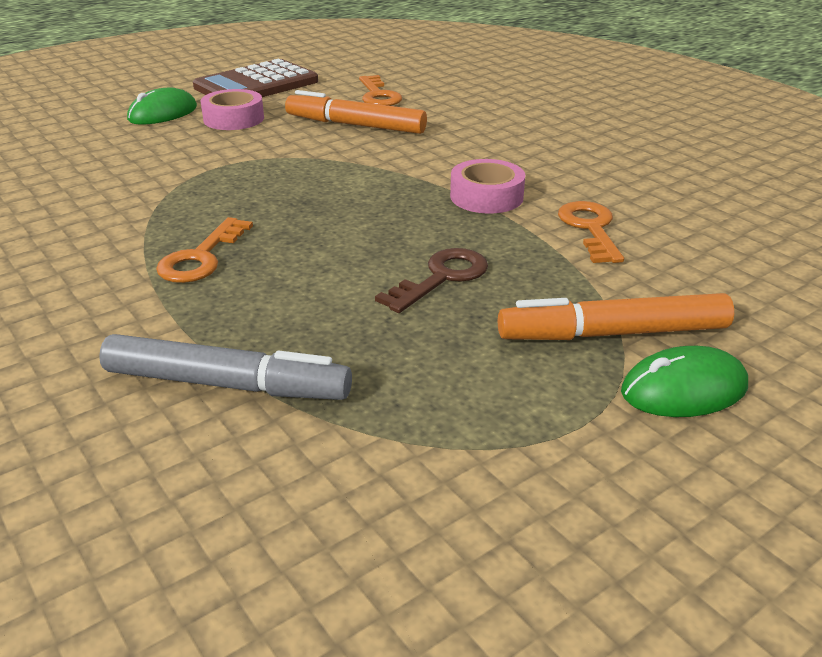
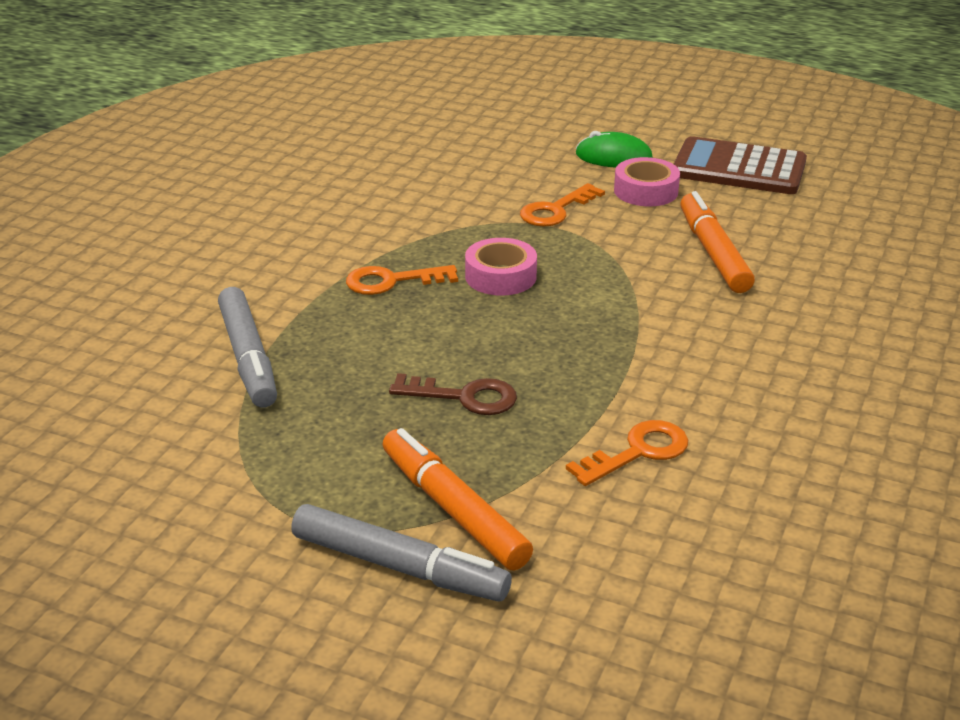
camera: 60 degrees right, 0 degrees up
orange key [359,75,402,106] -> orange key moved to [520,183,605,227]
pink tape [450,159,525,214] -> pink tape moved to [465,238,537,296]
green mouse [621,346,748,417] -> grey marker [291,504,512,602]

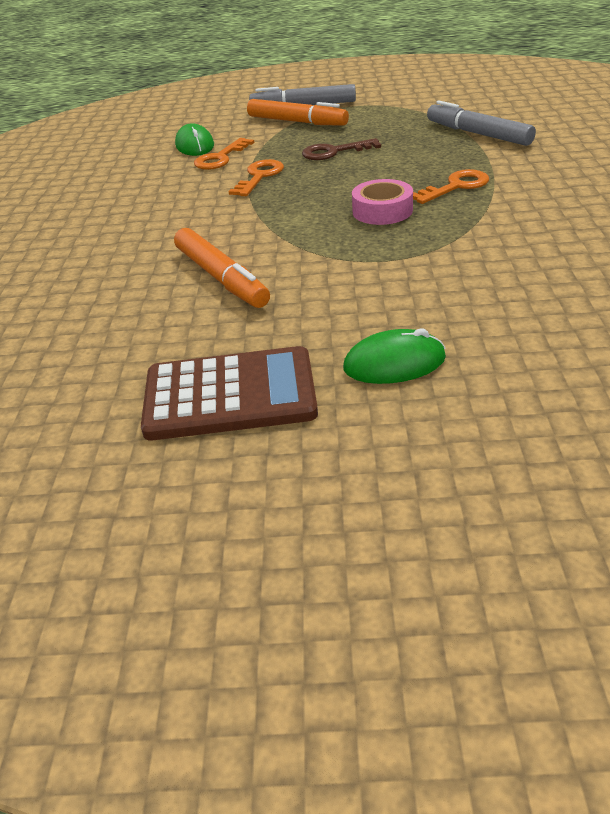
camera: 160 degrees right, 5 degrees up
orange key [520,183,605,227] -> orange key moved to [228,159,284,196]
pink tape [614,157,680,206] -> none
none -> green mouse [175,123,214,156]

